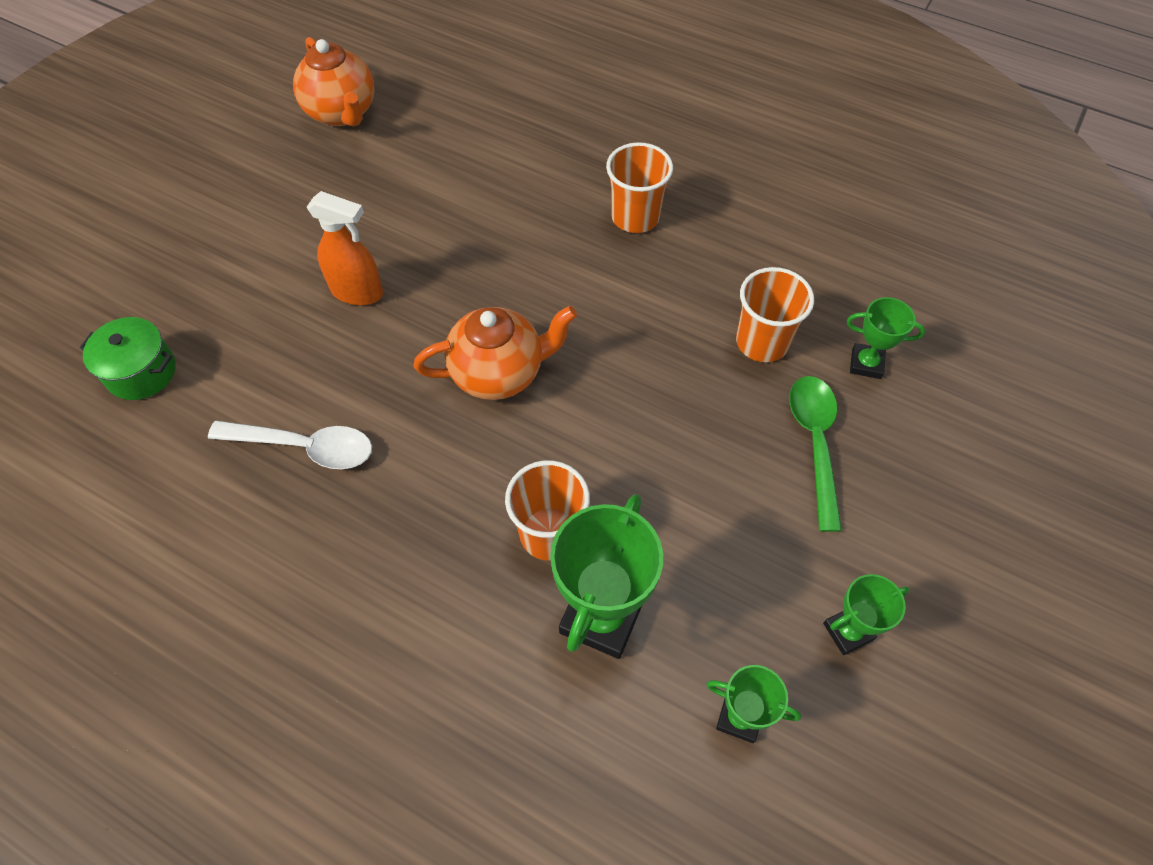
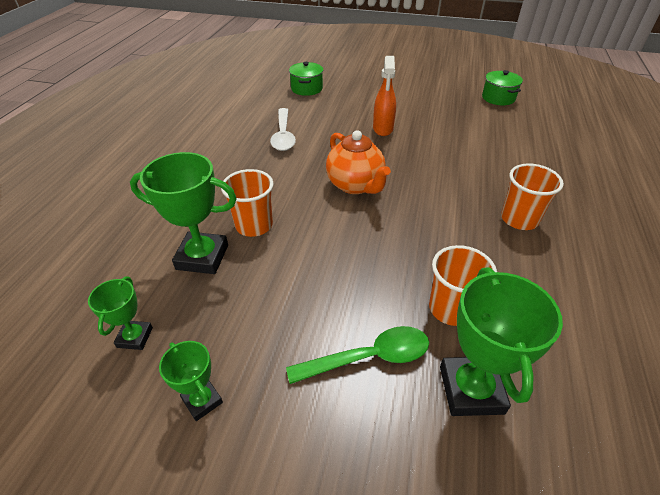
camera: 75 degrees right, 15 degrees down
orange teapot [293,37,374,127] -> green pot [482,70,523,105]
green trophy [847,297,925,379] -> green trophy [440,267,563,416], size x1.80

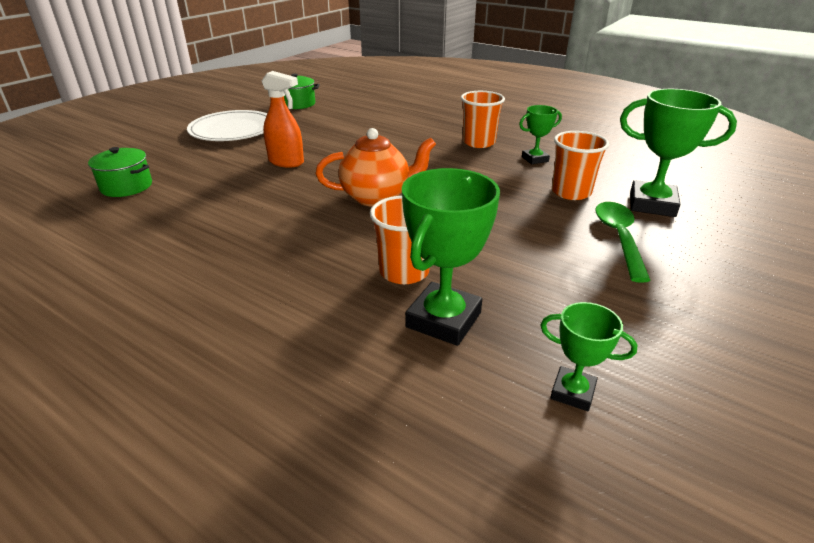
camera: 70 degrees left, 10 degrees down
green trophy [159,341,223,421] -> green trophy moved to [519,105,562,164]
white spoon [270,108,296,151] -> none
none -> white plate [187,110,267,141]

